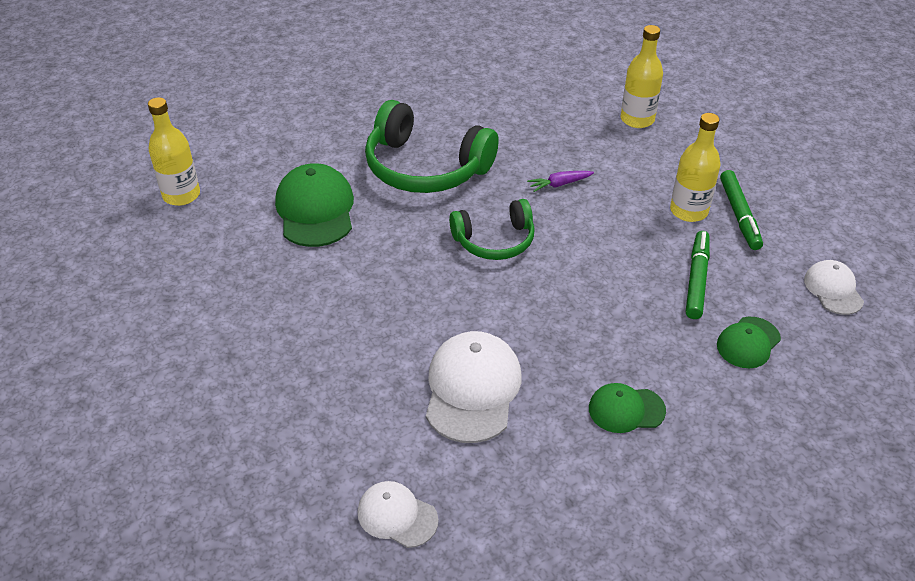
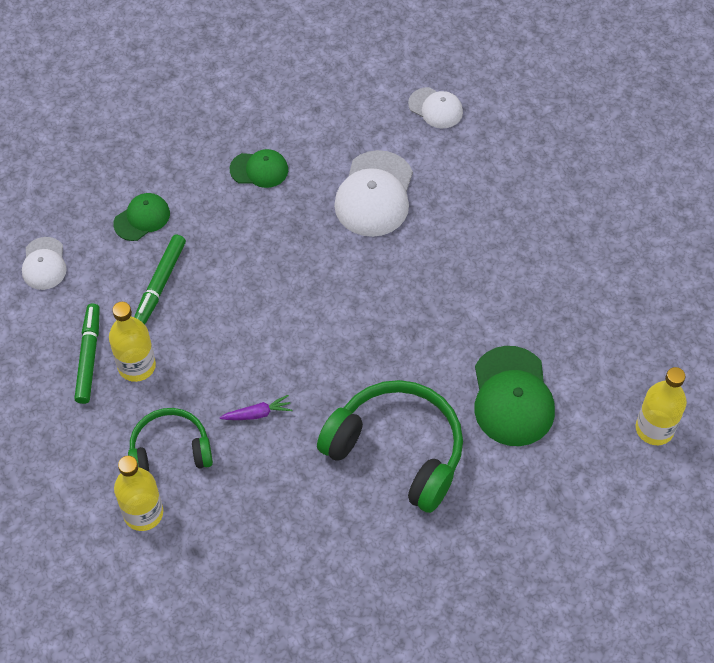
camera: 175 degrees left, 15 degrees up
green headphones [449,199,535,260] -> green headphones moved to [128,408,213,472]

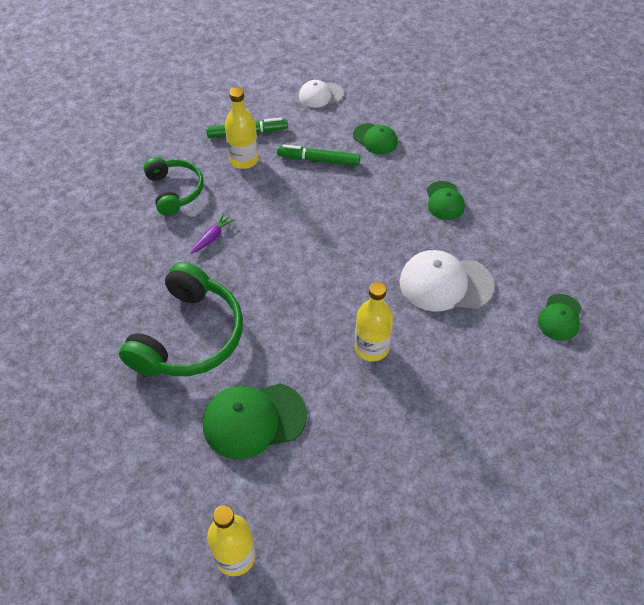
camera: 80 degrees right, 5 degrees down
yellow bottle [114,456,163,531] -> yellow bottle moved to [355,282,393,362]
purple carrot [220,395,292,420] -> purple carrot turned 120 degrees counterclockwise [191,213,235,254]
white cap [408,87,463,128] -> green cap [538,294,582,341]

